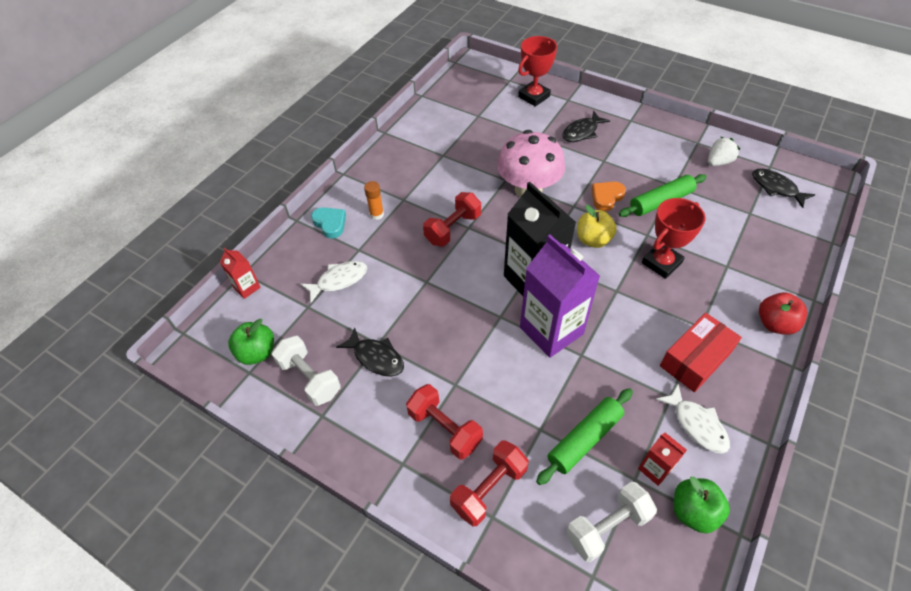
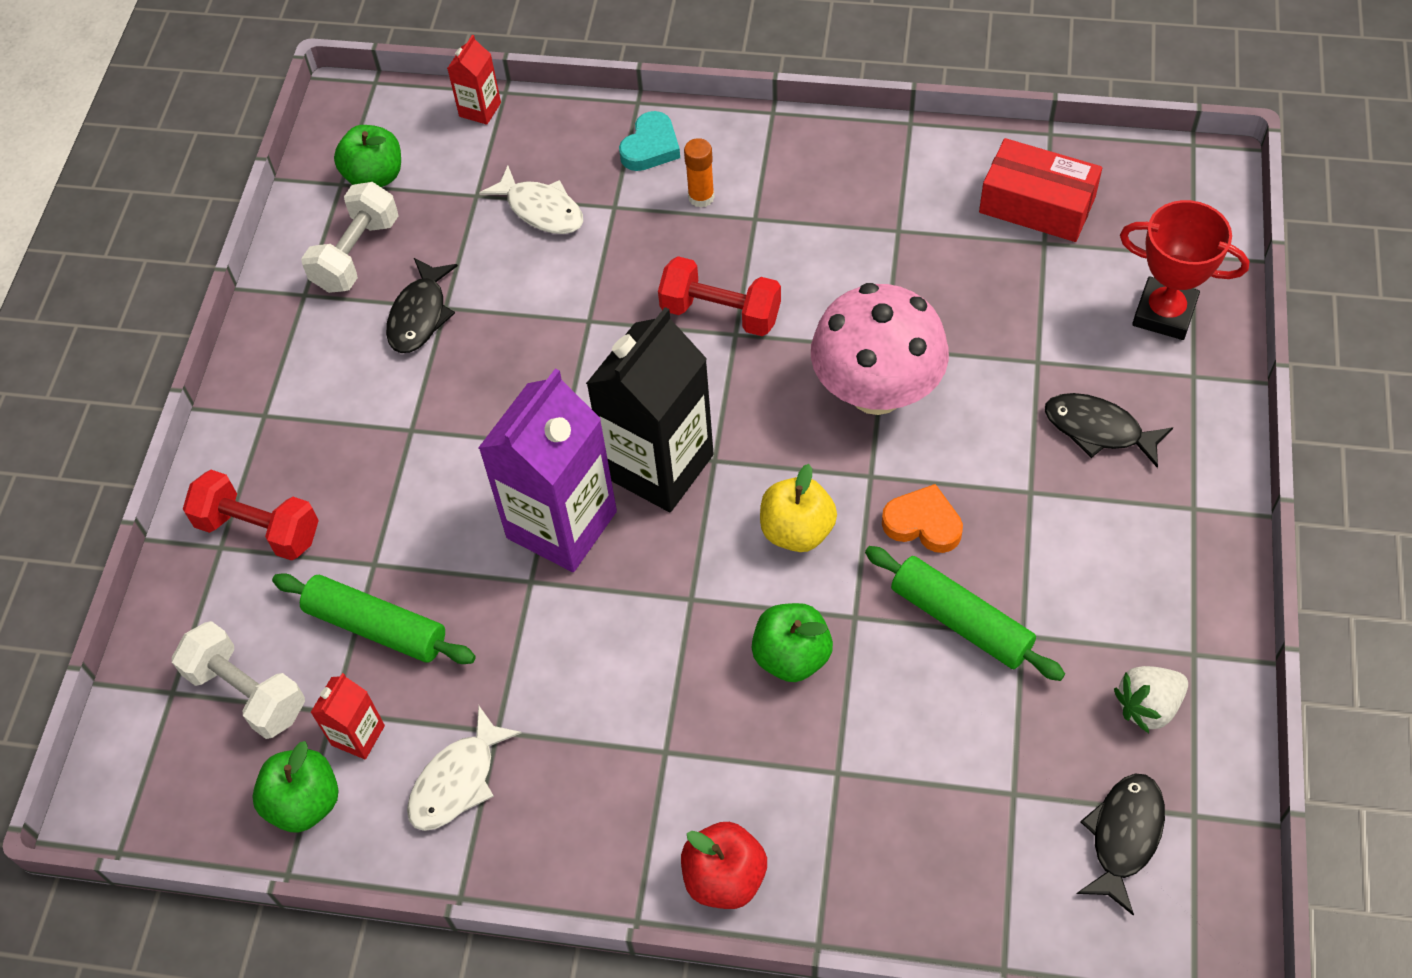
camera: 70 degrees right, 5 degrees up
red dumbbell [406,384,483,459] -> none
red trophy [642,198,705,279] -> green apple [752,603,833,682]
red box [660,313,742,392] -> red box moved to [979,138,1102,242]
white strawberry [708,137,740,166] -> white strawberry turned 120 degrees clockwise [1114,666,1188,733]

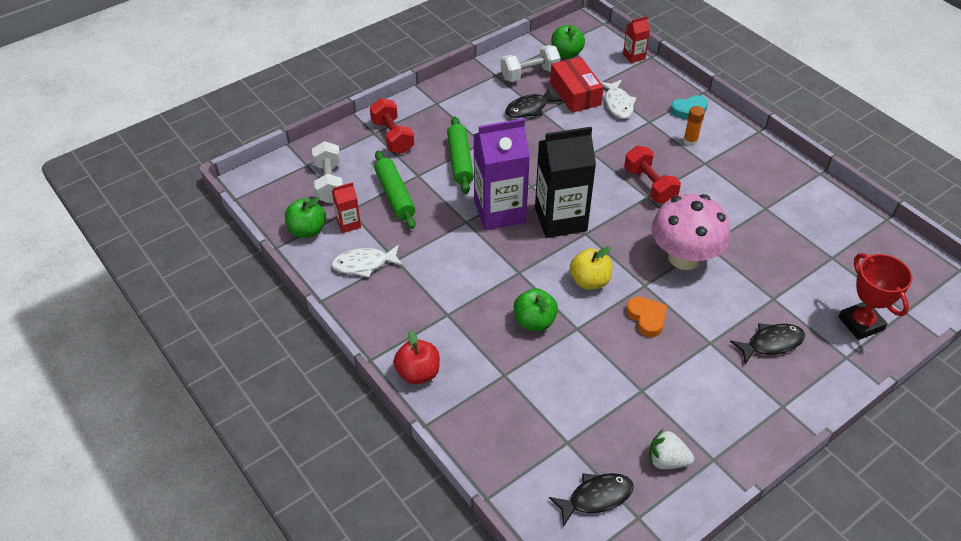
camera: 40 degrees right, 10 degrees down
green rolling pin [865,546,1065,681] -> green rolling pin moved to [447,116,474,194]
red box [979,138,1102,242] -> red box moved to [550,57,604,113]
black fish [1045,393,1173,468] -> black fish turned 90 degrees clockwise [730,323,805,364]

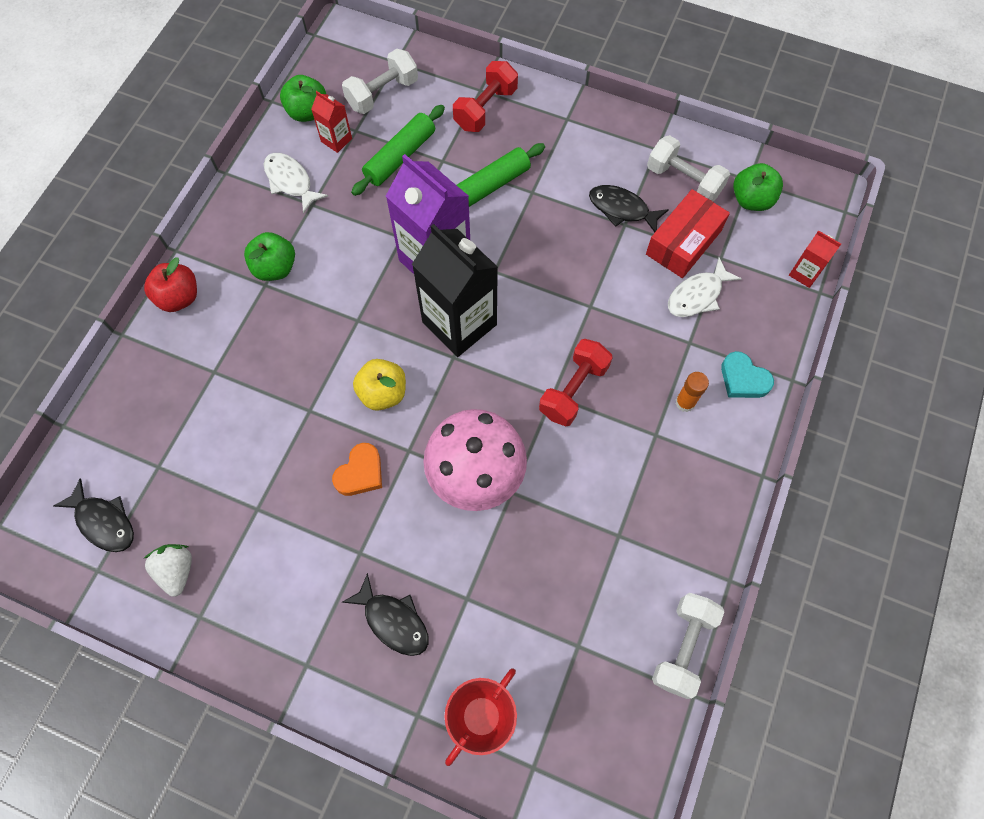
camera: 60 degrees right, 20 degrees up
green apple [514,288,558,331] -> green apple moved to [244,232,295,281]
none -> white dumbbell [652,593,725,699]

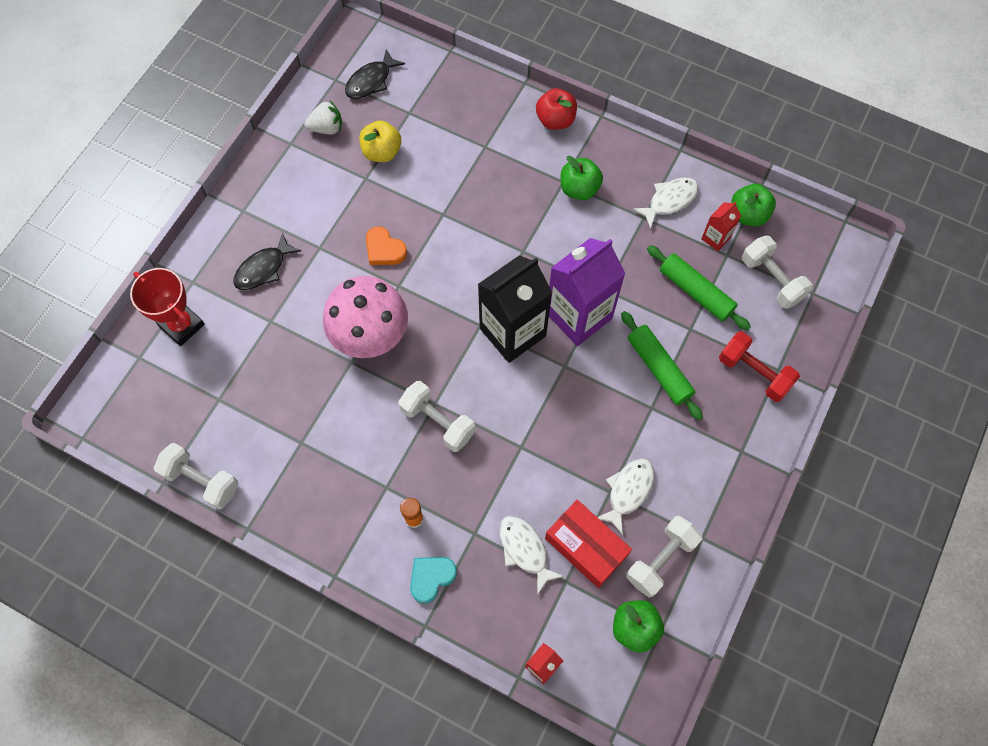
camera: 95 degrees right, 0 degrees up
yellow apple [353,359,406,411] -> yellow apple moved to [359,120,401,162]
red dumbbell [539,339,612,426] -> white dumbbell [398,381,475,452]
black fish [589,185,669,232] -> white fish [597,458,654,535]

